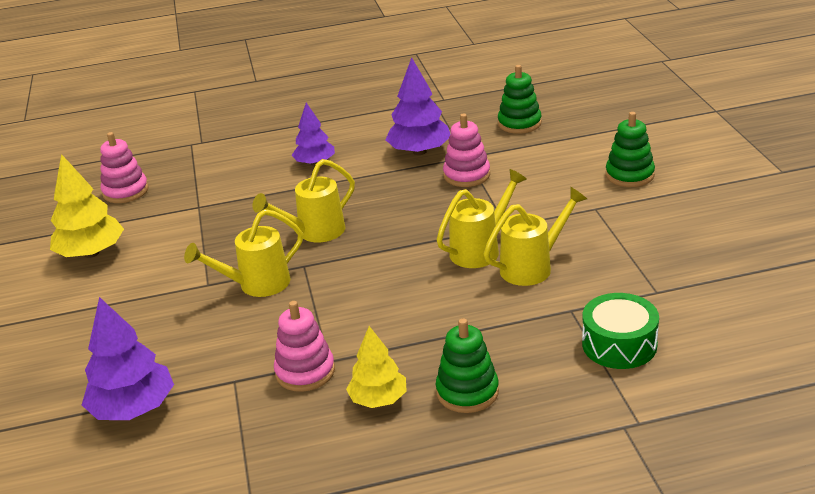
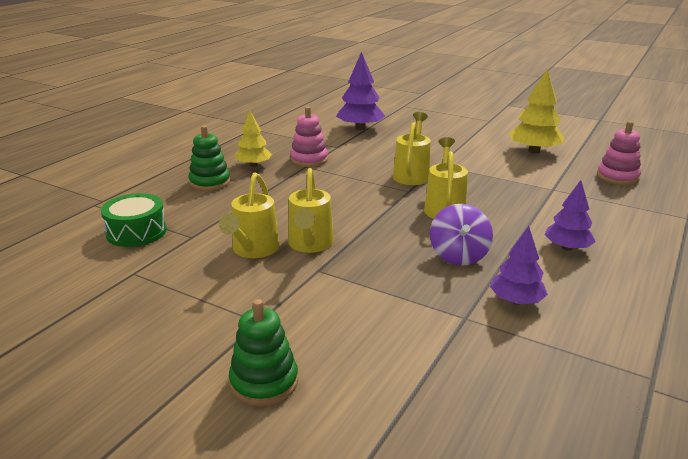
camera: 130 degrees right, 5 degrees down
purple tree [385,57,451,155] -> purple tree [490,226,548,304], size x0.66
pink stacking toy [443,113,490,187] -> none
green stacking toy [498,65,542,134] -> none
none -> purple spinning top [430,204,493,266]

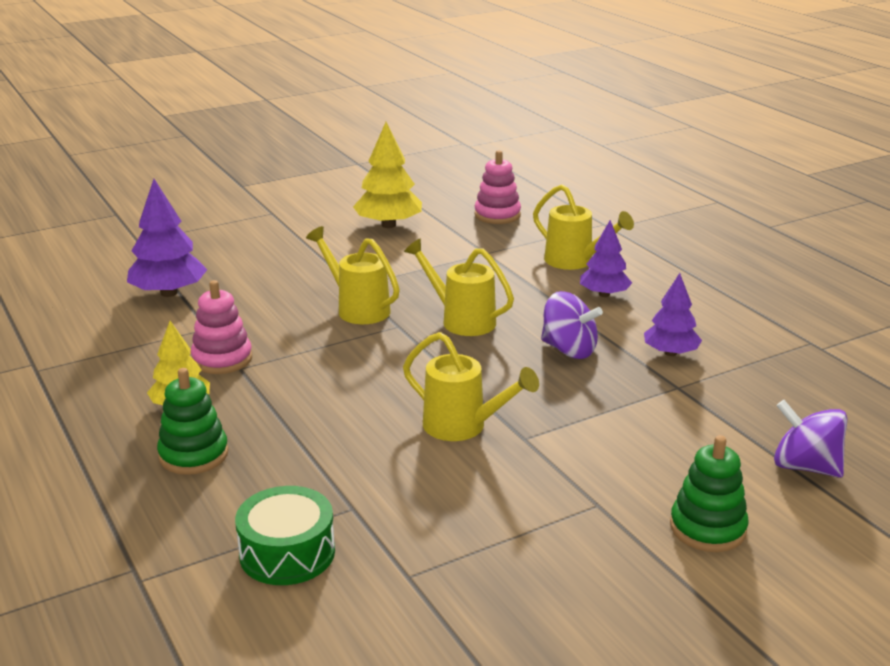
camera: 60 degrees left, 0 degrees up
yellow watering can [219,172,279,258] -> yellow watering can moved to [533,184,634,270]
none -> purple spinning top [774,400,847,478]

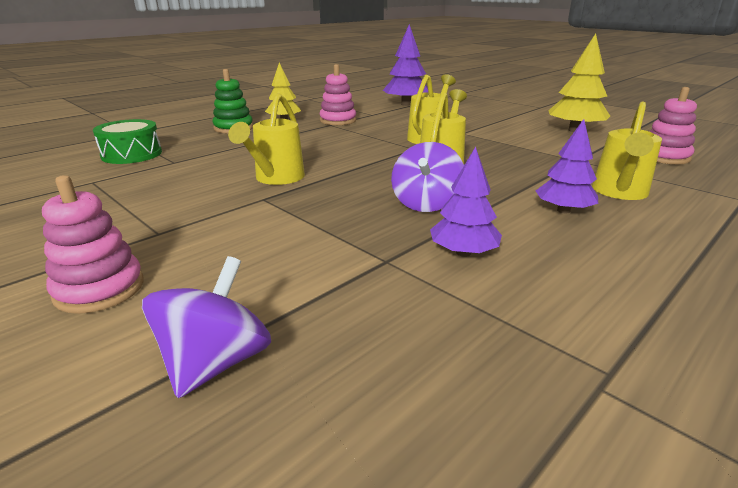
camera: 75 degrees right, 0 degrees up
green stacking toy [670,435,749,552] -> pink stacking toy [42,175,144,314]

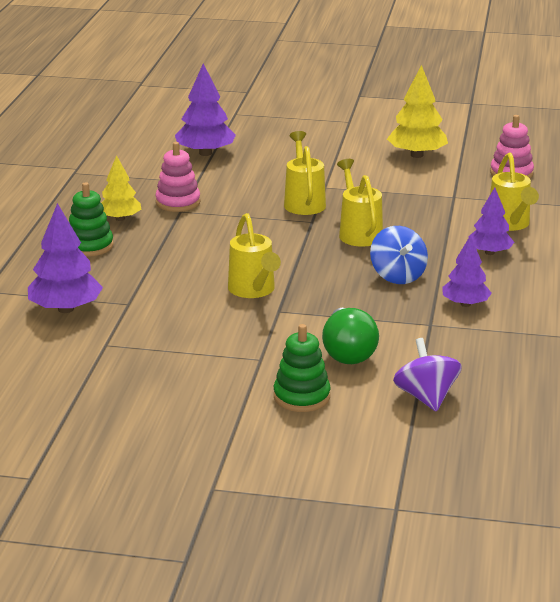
camera: 35 degrees left, 0 degrees up
pink stacking toy [42,175,144,314] -> green stacking toy [274,324,331,412]
green drum [93,119,162,164] -> purple tree [28,203,103,313]
purple spinning top [391,142,464,212] -> blue spinning top [370,226,428,284]
none -> green light bulb [322,308,379,364]

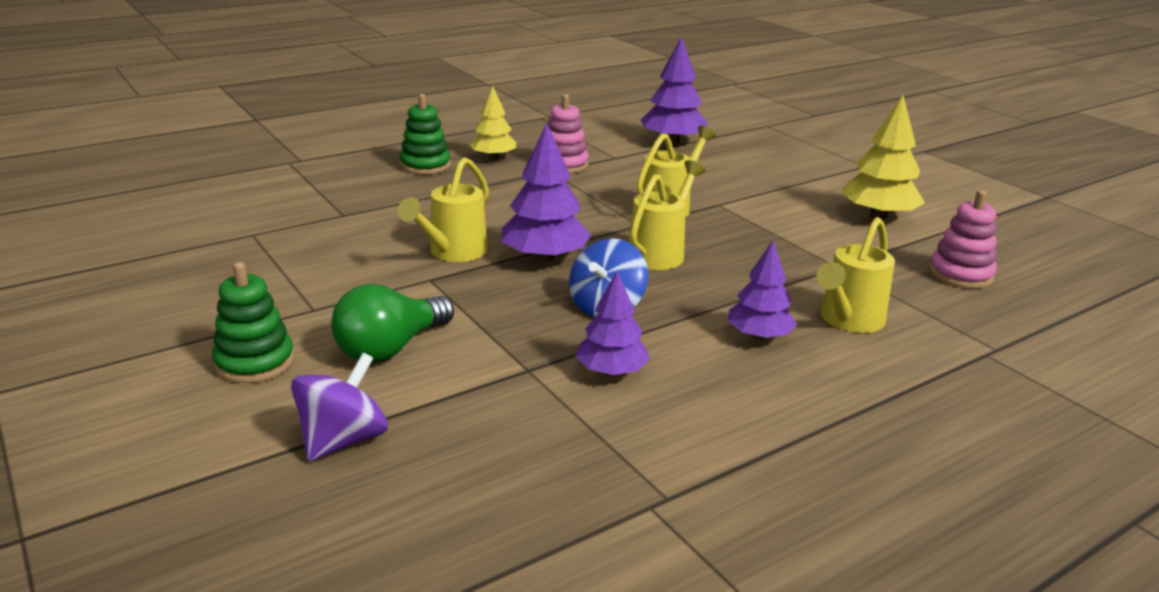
camera: 45 degrees right, 0 degrees up
purple tree [28,203,103,313] -> purple tree moved to [501,123,591,262]

